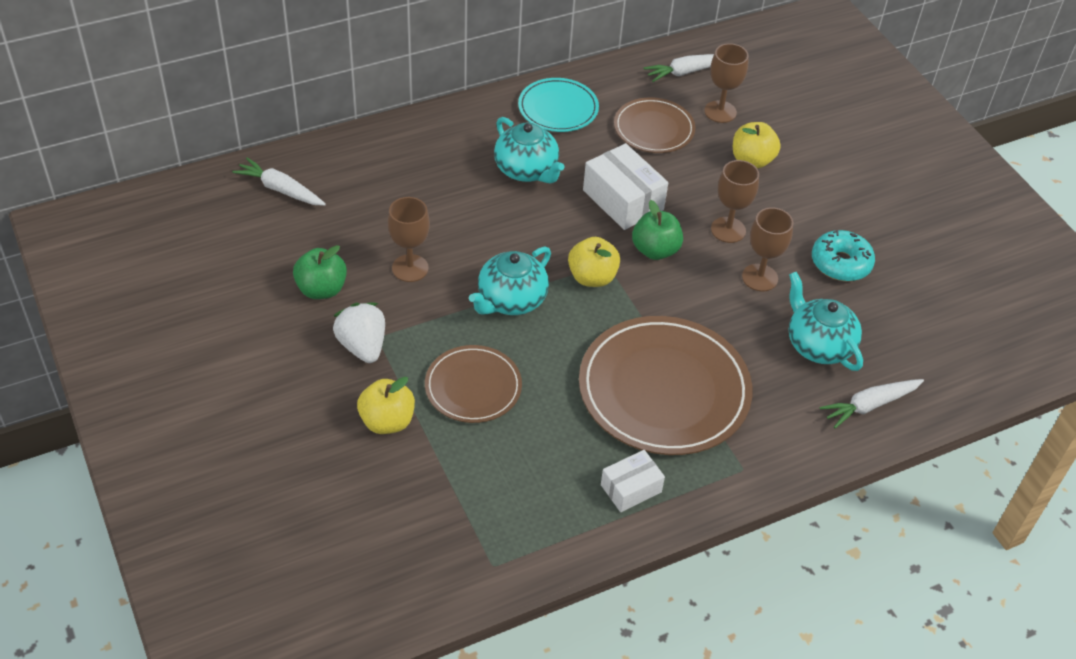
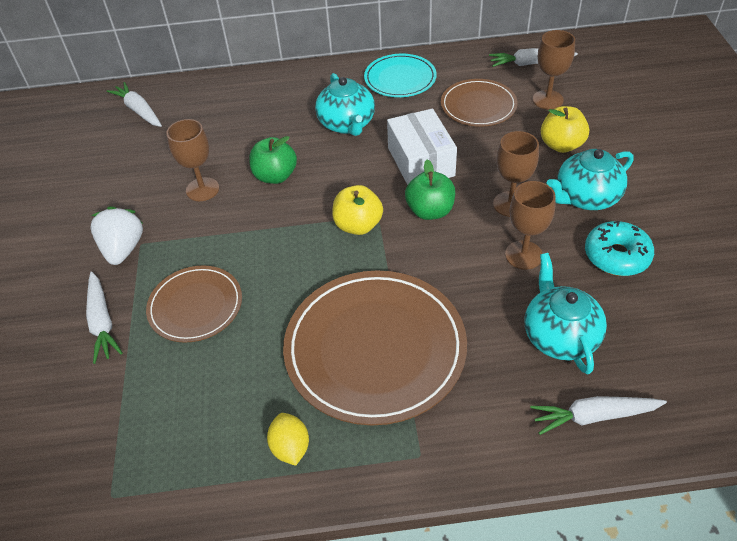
camera: 25 degrees right, 0 degrees up
green apple [293,245,347,299] -> green apple moved to [249,136,297,184]
yellow apple [357,377,415,434] -> white carrot [86,272,123,364]
turquoise teapot [469,247,551,315] -> turquoise teapot moved to [547,149,634,210]
white box [601,450,665,512] -> yellow lemon [267,413,309,466]

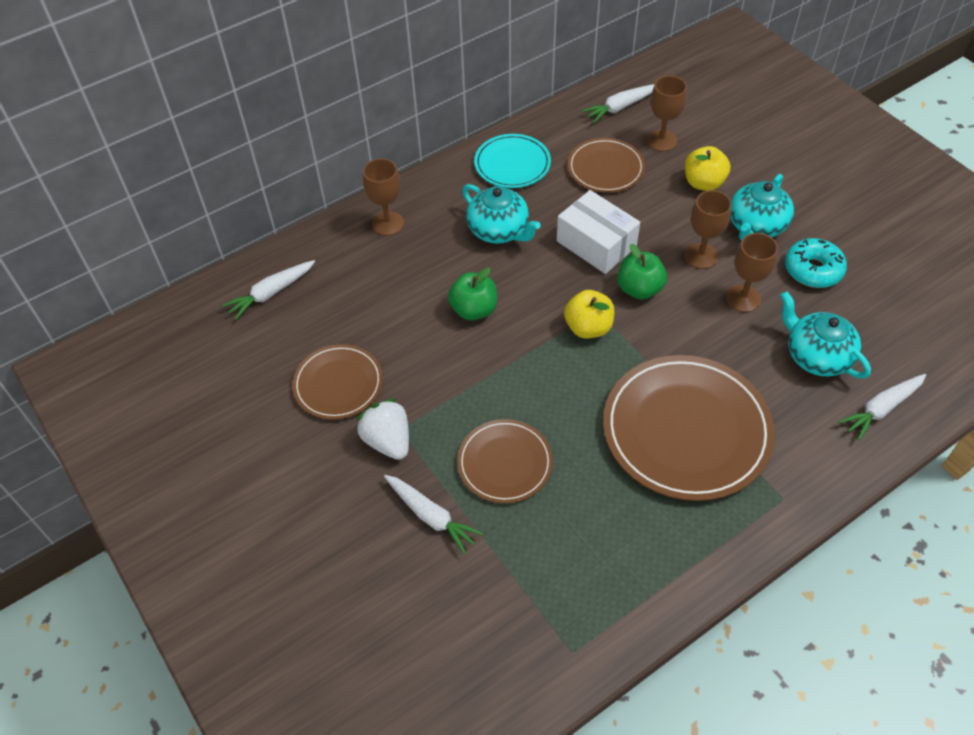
camera: 30 degrees left, 5 degrees up
white carrot [107,82,162,127] -> white carrot turned 60 degrees counterclockwise [222,260,315,320]
brown goblet [166,119,219,201] -> brown goblet moved to [363,158,404,236]
yellow lemon [267,413,309,466] -> none
none -> brown plate [292,344,383,420]

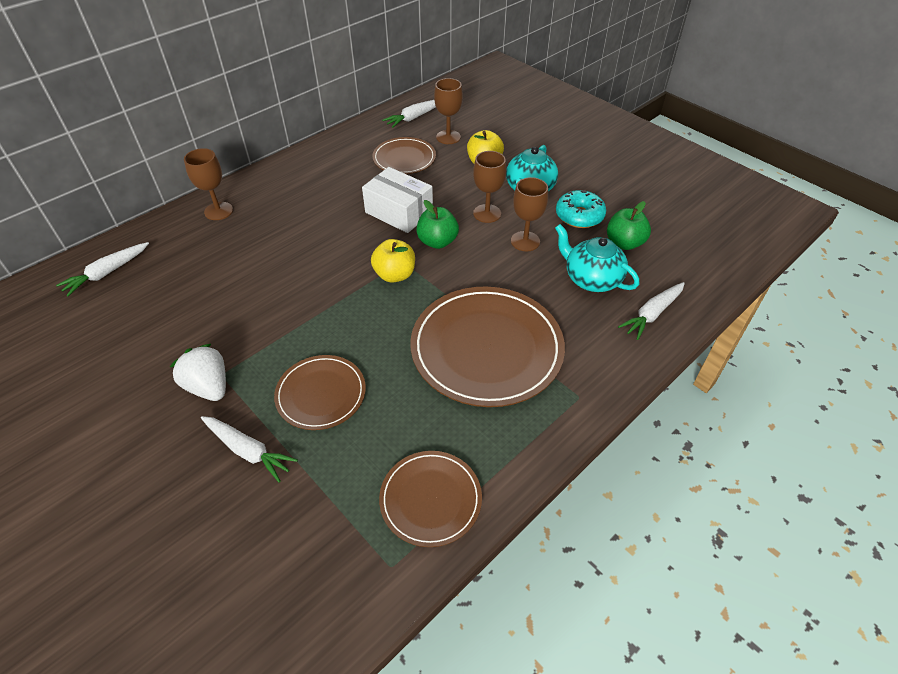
camera: 10 degrees left, 5 degrees down
brown plate [292,344,383,420] -> brown plate moved to [379,451,482,547]
green apple [448,267,497,320] -> green apple moved to [607,201,651,250]
turquoise teapot [462,184,541,243] -> none
turquoise plate [474,134,551,188] -> none

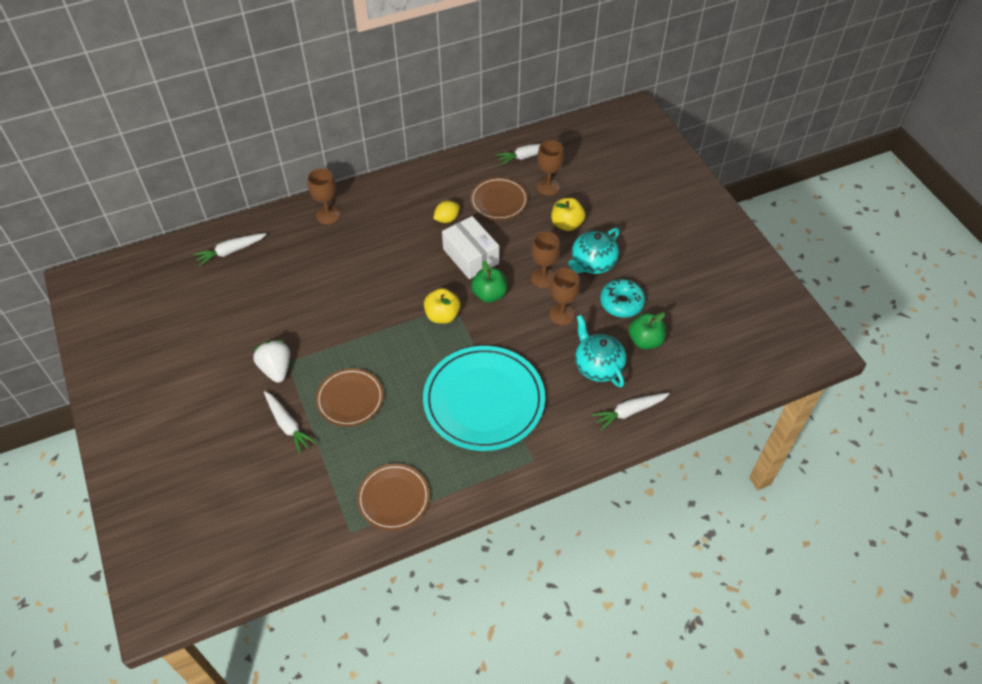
camera: 20 degrees right, 5 degrees up
brown plate [410,287,565,407] -> turquoise plate [423,346,545,451]
none -> yellow lemon [433,201,460,223]

